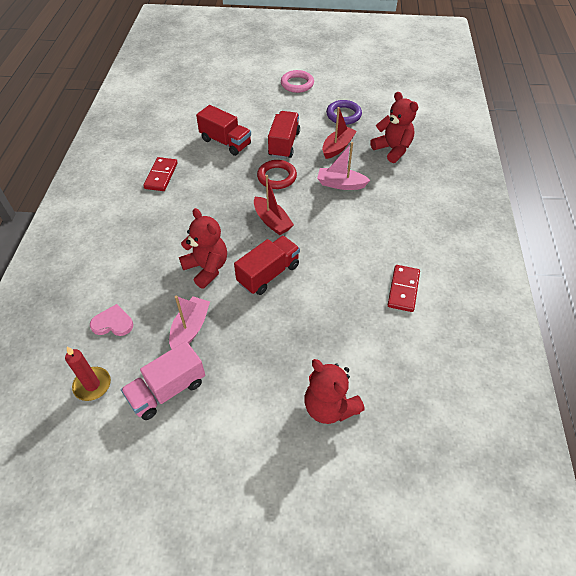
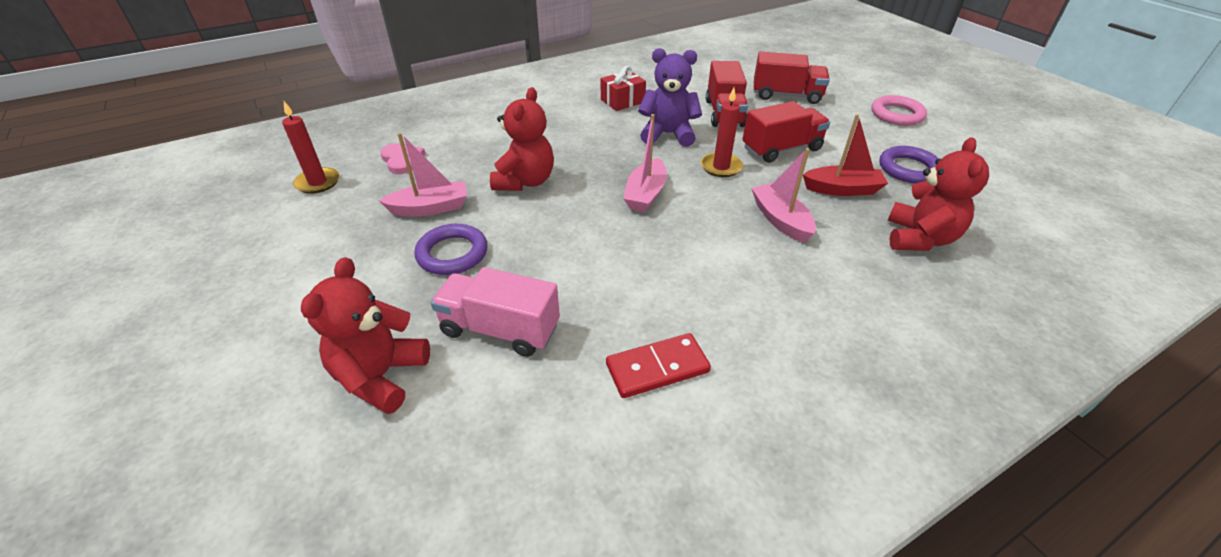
camera: 55 degrees right, 10 degrees down
pink truck [121,341,205,420] -> pink truck moved to [431,267,560,357]
red domino [143,157,178,191] -> red gift [601,66,646,111]
red truck [234,236,300,295] -> red truck moved to [754,52,830,104]
red boat [254,175,294,235] -> pink boat [623,114,667,212]
red ring [257,160,297,189] -> red candle [701,88,743,177]
none -> purple ring [414,224,487,275]
none -> purple teddy bear [638,48,702,147]

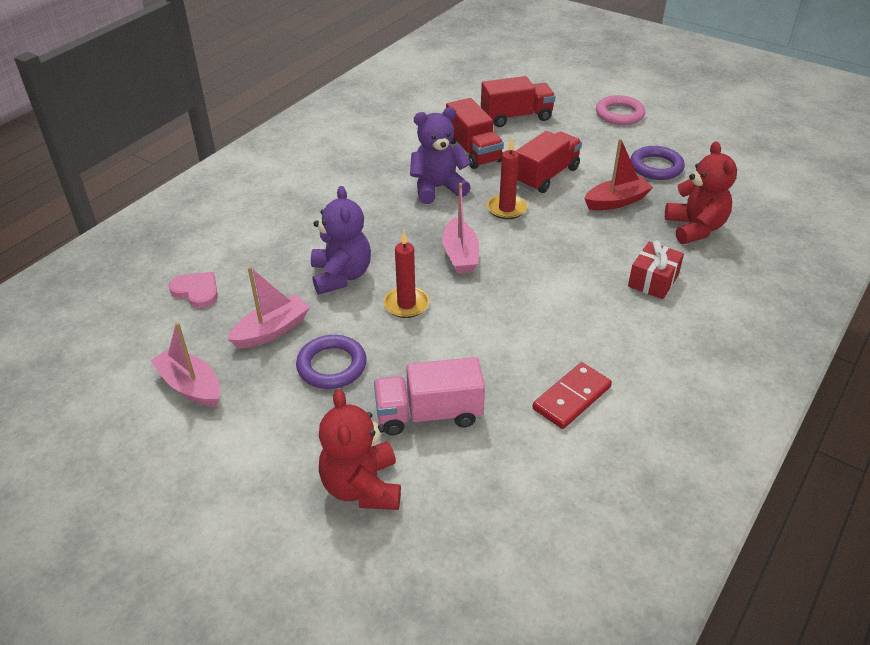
camera: 25 degrees left, 0 degrees up
red candle [282,101,339,194] -> red candle moved to [384,231,429,318]
red teddy bear [490,87,554,191] -> purple teddy bear [311,186,371,294]
red gift [601,66,646,111] -> red gift moved to [628,240,684,299]
pink boat [751,148,816,243] -> pink boat moved to [151,322,220,407]

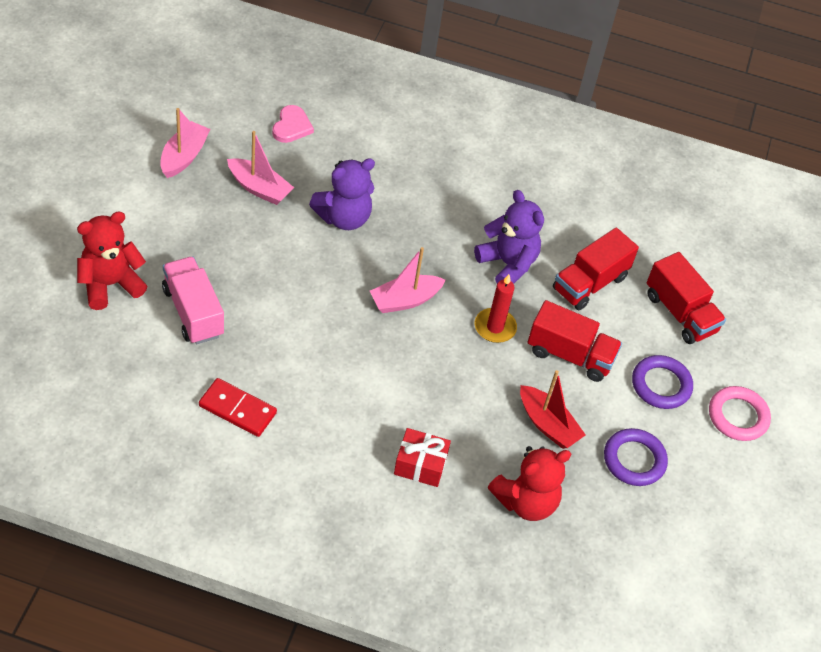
camera: 65 degrees right, 10 degrees up
purple ring [296,335,367,389] -> purple ring moved to [632,355,693,409]
red candle [384,231,429,318] -> none

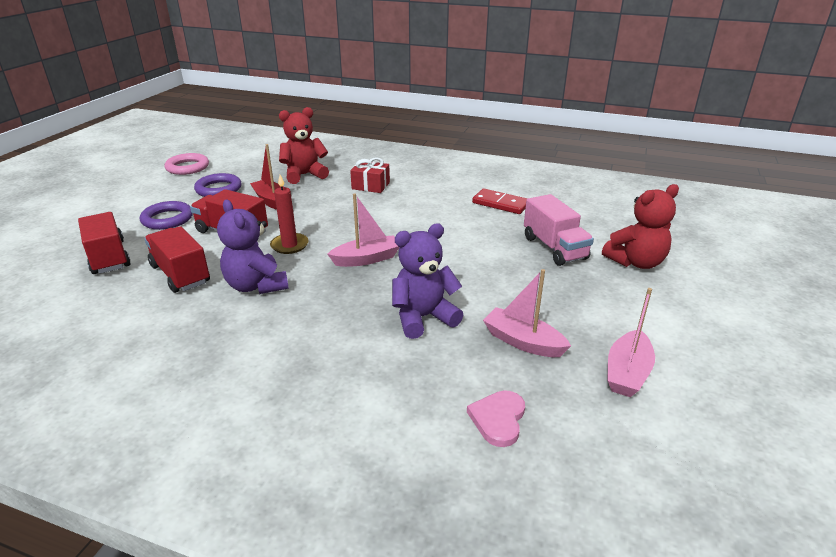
camera: 170 degrees left, 20 degrees down
red truck [553,228,639,310] -> red truck turned 90 degrees counterclockwise [144,226,210,293]
pink ring [709,386,771,441] -> pink ring moved to [165,153,209,175]

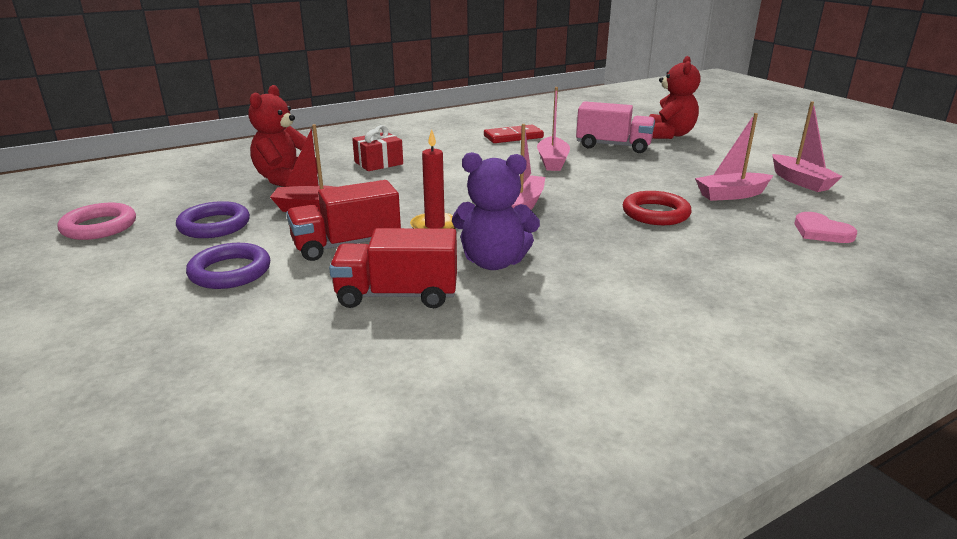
camera: 50 degrees left, 5 degrees down
red truck [78,212,131,274] -> none
purple teddy bear [392,223,463,339] -> red ring [623,191,691,225]
none -> pink boat [537,87,570,171]

